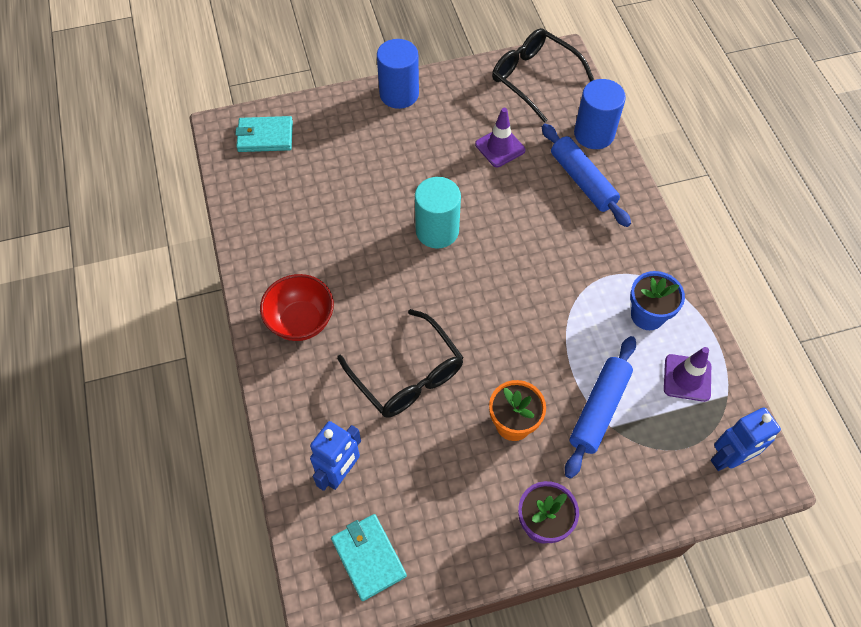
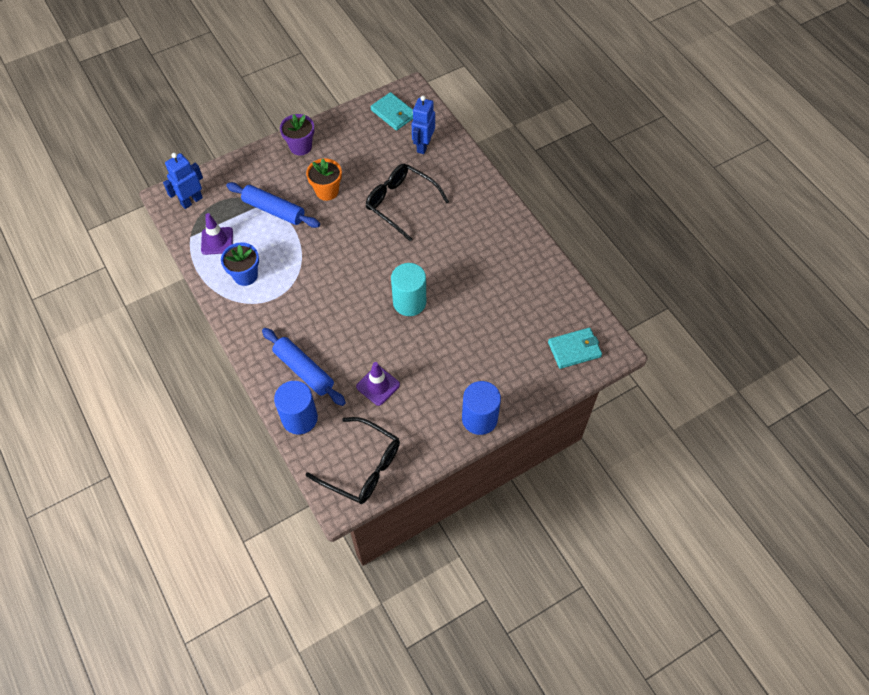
camera: 165 degrees right, 0 degrees up
red bowl [260,274,334,341] -> none
blue rolling pin [565,336,636,479] -> blue rolling pin turned 75 degrees counterclockwise [226,182,320,228]

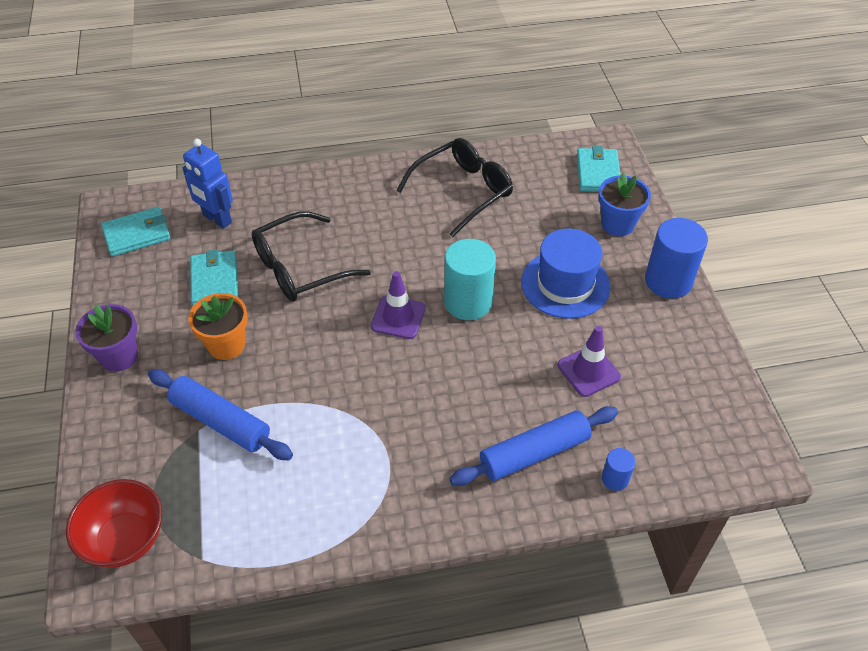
camera: 70 degrees left, 10 degrees down
blue robot [163,153,203,209] -> red bowl [66,479,162,568]
purple traffic cone [201,213,233,255] -> purple traffic cone moved to [371,271,426,339]
blue flower pot [221,242,259,286] -> blue flower pot moved to [598,173,651,236]
blue rolling pin [226,182,320,228] -> blue rolling pin turned 75 degrees clockwise [148,369,293,460]
blue cylinder [274,381,318,434] -> blue cylinder [602,448,635,491], size x0.49
black glasses [306,417,400,504] -> black glasses moved to [396,138,513,237]
none -> turquoise wallet [190,249,238,306]
none -> blue hat [521,228,611,319]

